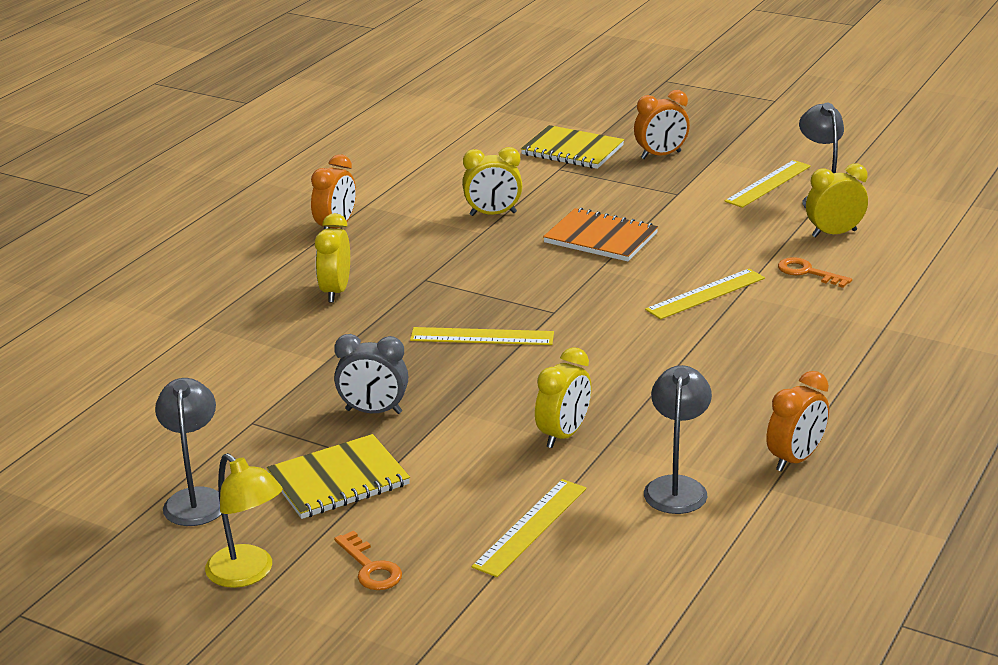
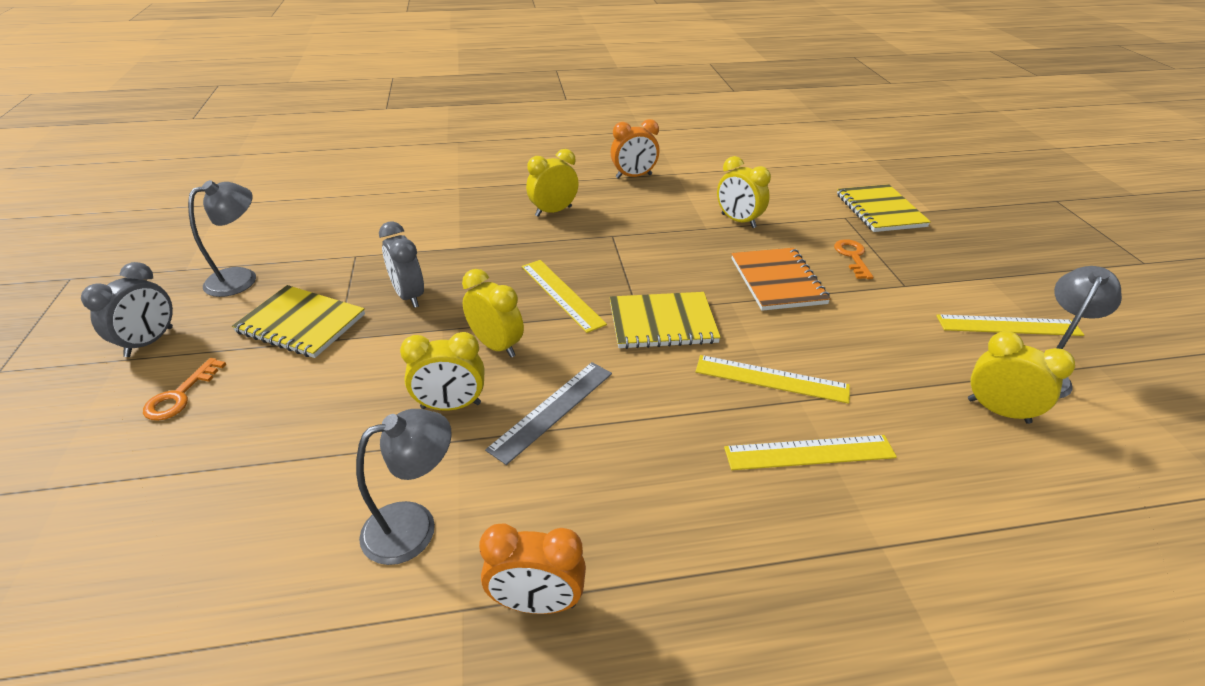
camera: 50 degrees right, 10 degrees up
yellow lamp [205,453,282,588] -> grey clock [81,262,173,357]
yellow ruler [472,479,586,577] -> yellow ruler moved to [724,435,897,470]
orange clock [634,90,690,159] -> none
orange key [778,257,852,288] -> orange key moved to [834,239,873,279]
none -> yellow clock [462,269,524,357]
none -> grey ruler [485,362,612,465]
none -> yellow notebook [610,292,721,349]

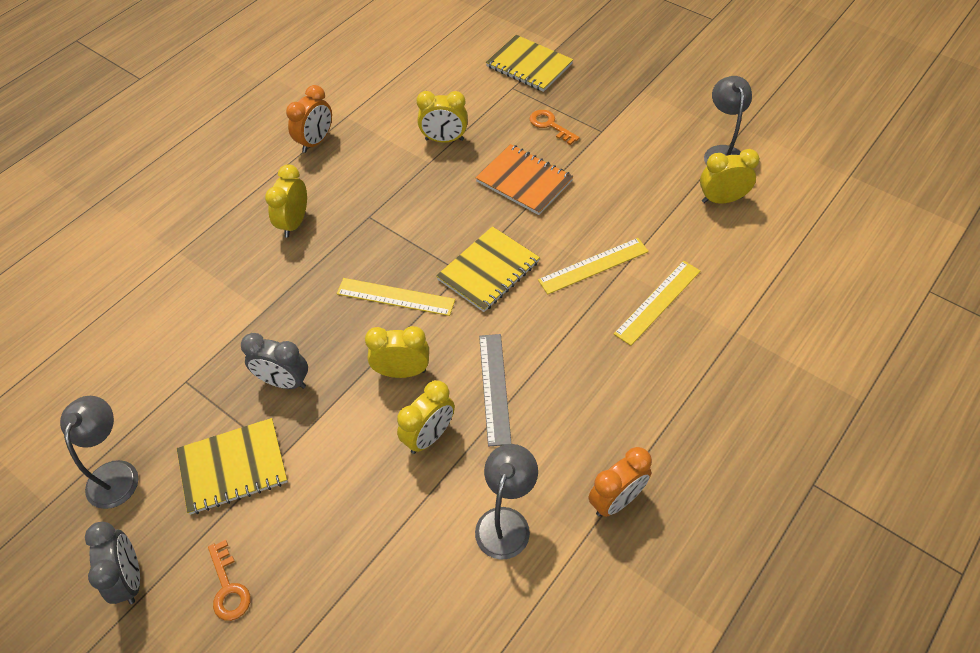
camera: 40 degrees left, 15 degrees up
yellow ruler [936,314,1084,336] -> none

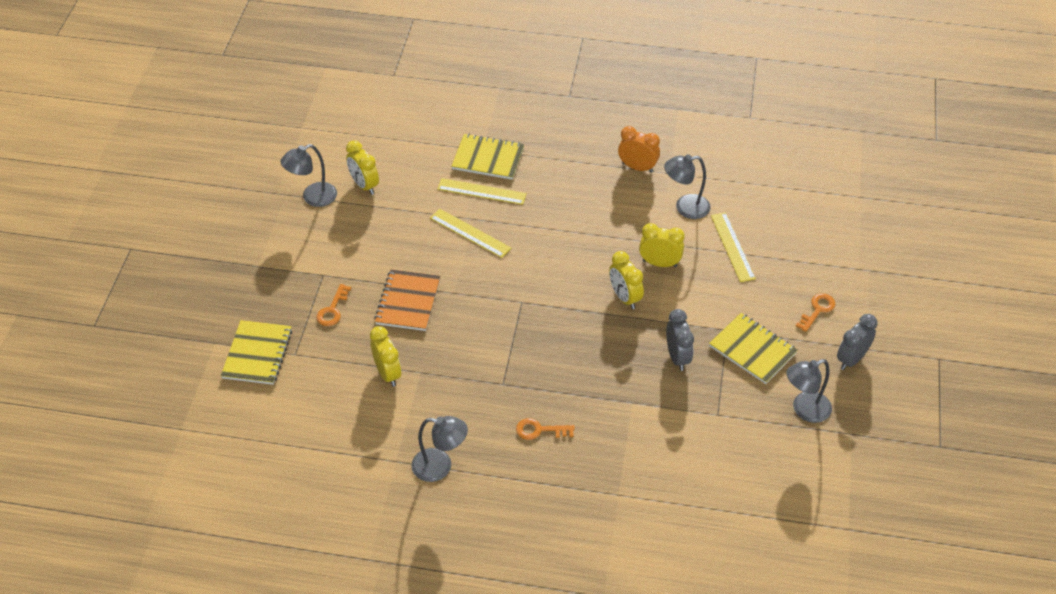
camera: 120 degrees left, 5 degrees down
yellow clock [265,164,307,238] -> orange key [516,418,575,440]
orange clock [286,85,332,153] -> grey lamp [411,416,468,482]
yellow ruler [337,278,455,316] -> yellow ruler moved to [711,212,756,282]
yellow notebook [436,226,540,312] -> yellow notebook moved to [451,134,524,180]
grey ruler [479,334,512,447] -> none

